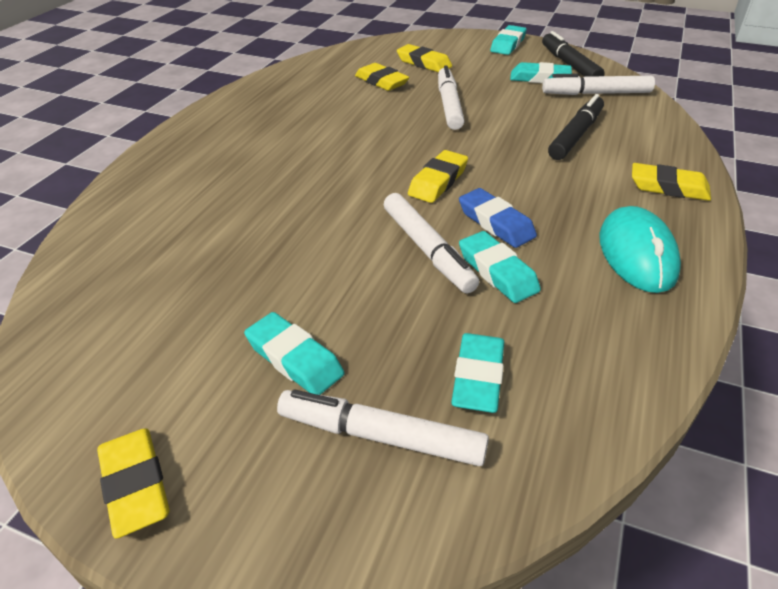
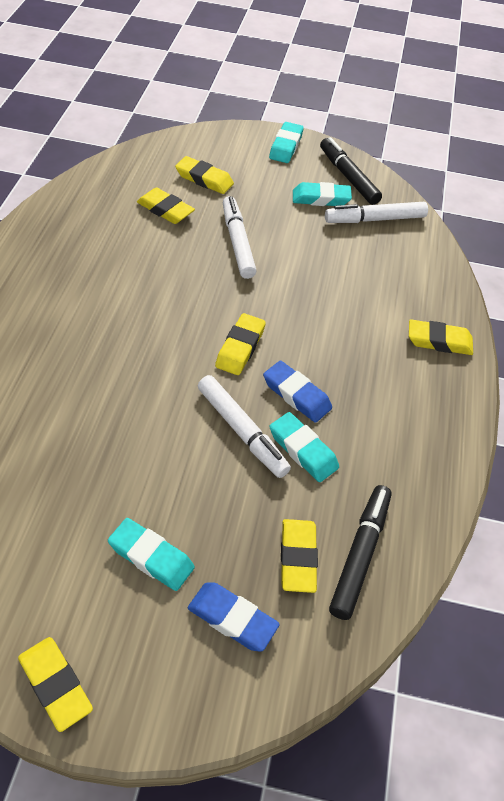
camera: 15 degrees left, 10 degrees up
white marker [277,389,489,466] -> blue eraser [188,582,280,652]
turquoise eraser [451,333,504,413] -> yellow eraser [281,519,318,593]
black marker [548,94,604,160] -> black marker moved to [329,485,392,620]
turquoise mouse [599,206,681,293] -> none

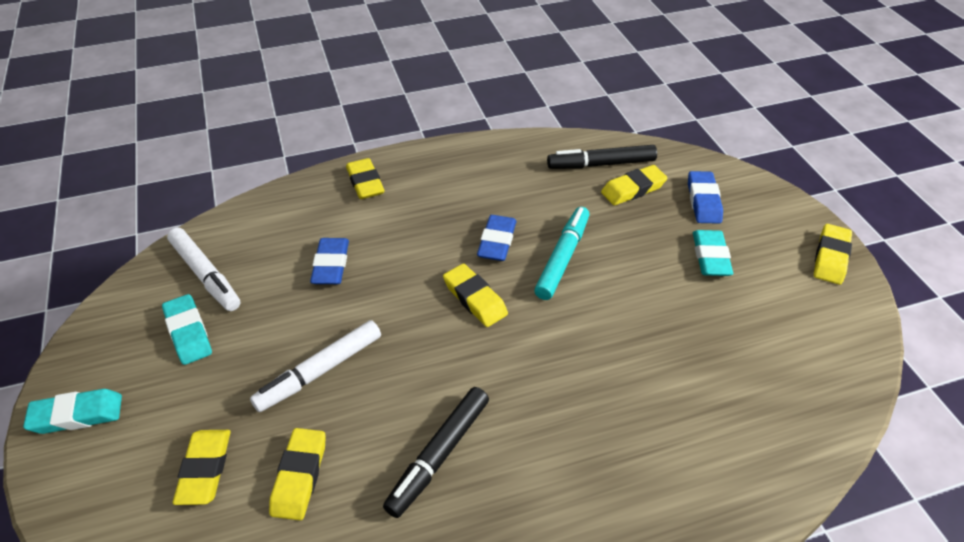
camera: 115 degrees left, 5 degrees down
white marker [198,375,291,478] -> turquoise marker [534,207,589,300]
yellow eraser [215,313,266,375] -> yellow eraser turned 60 degrees clockwise [443,264,508,327]
turquoise eraser [269,412,339,482] -> none
black marker [320,137,382,205] -> black marker moved to [383,387,489,518]
none -> blue eraser [310,238,349,284]

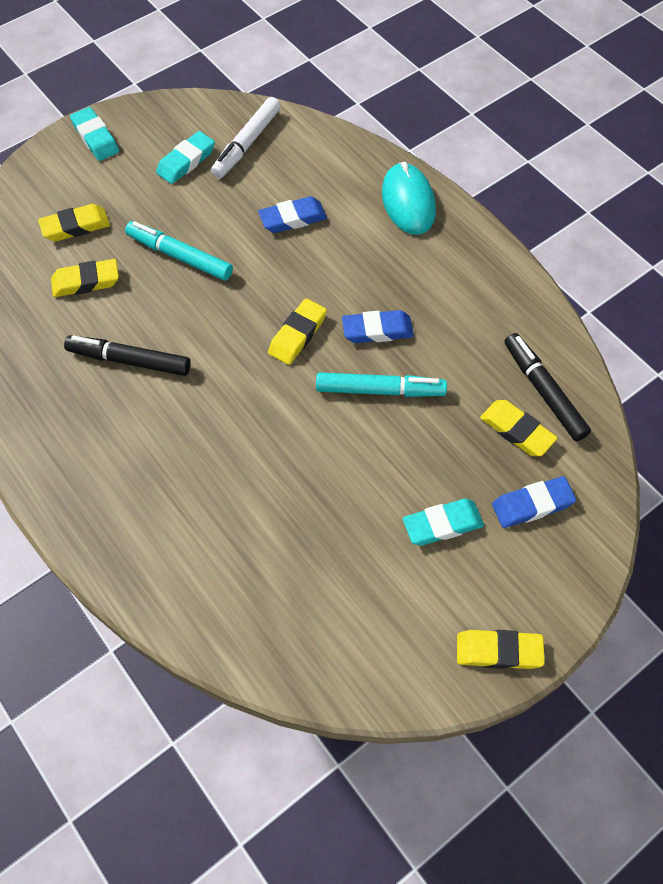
camera: 70 degrees right, 15 degrees up
white marker [250,320,381,412] -> turquoise marker [125,221,233,281]
yellow eraser [346,158,385,199] -> turquoise mouse [382,162,436,235]

